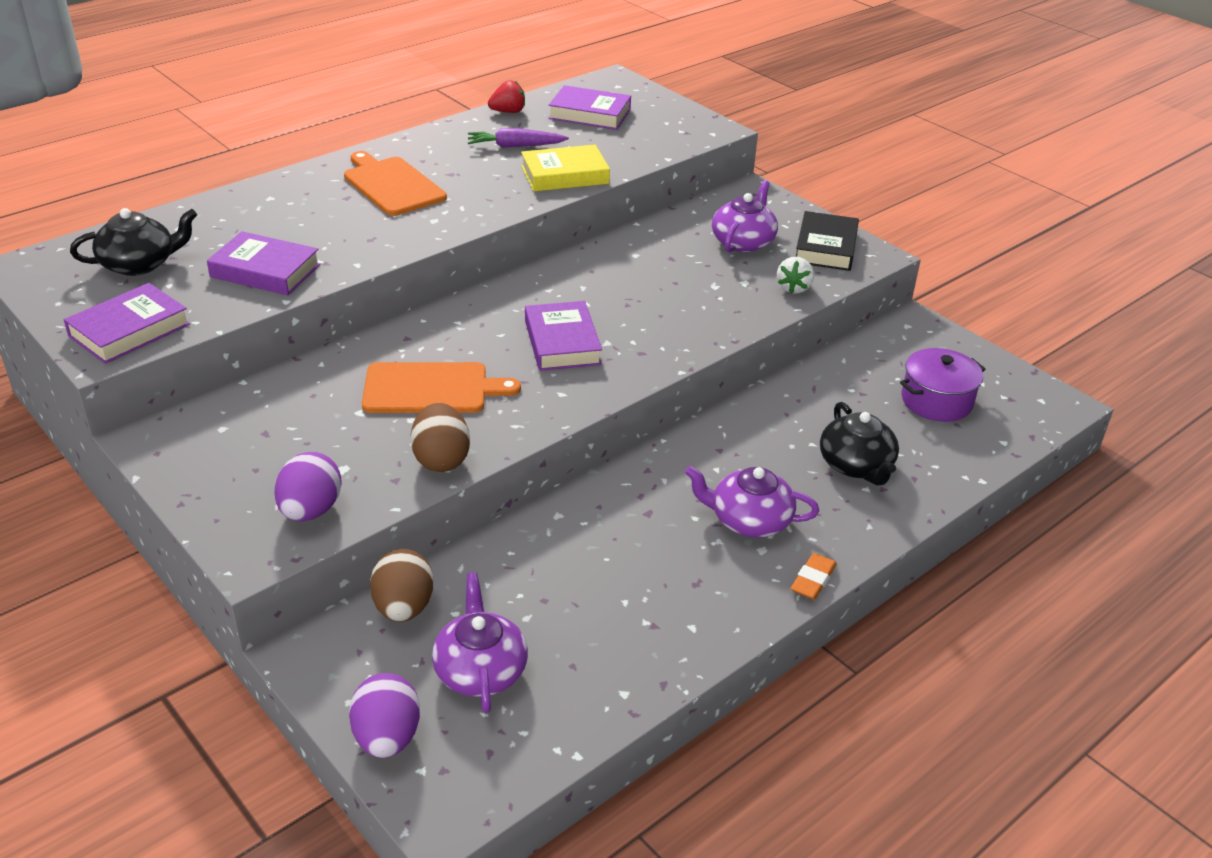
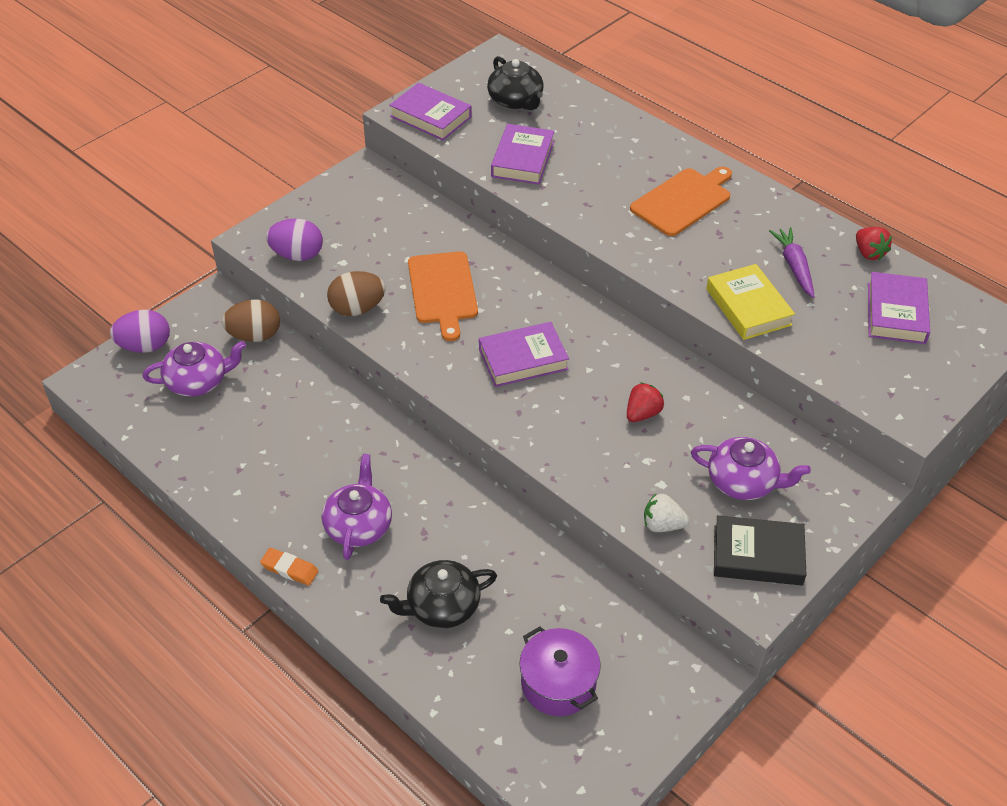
camera: 85 degrees right, 10 degrees up
none -> red strawberry [627,382,664,422]

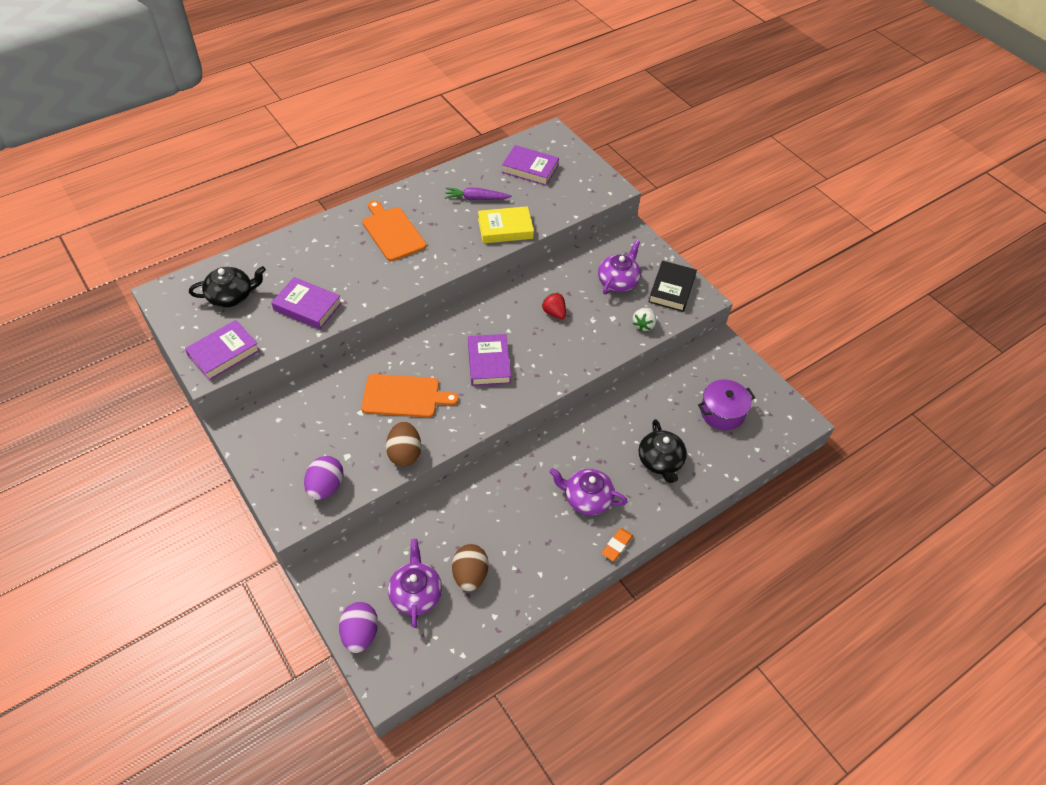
camera: 80 degrees left, 5 degrees up
brown egg [222,299,280,342] -> brown egg moved to [452,544,489,591]
red strawberry [856,227,892,260] -> none

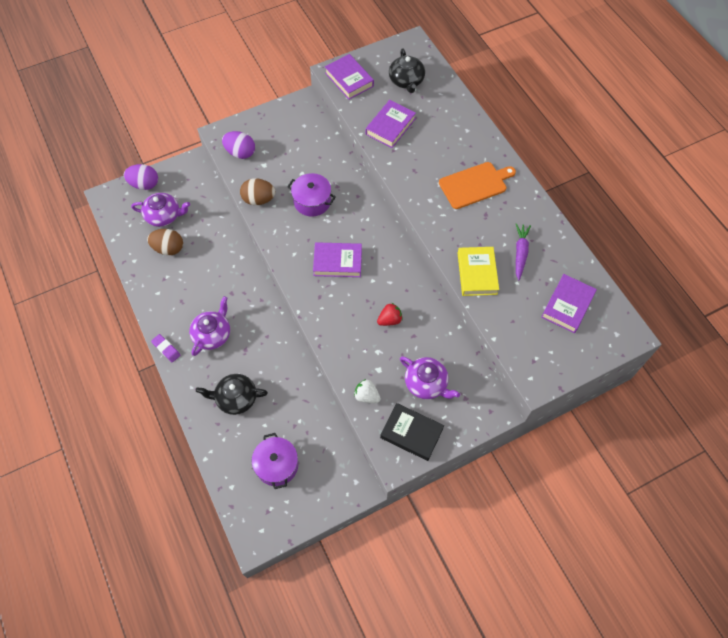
camera: 100 degrees right, 10 degrees up
orange cutting board [361,374,459,418] -> purple pot [287,173,336,216]
orange eraser [601,528,633,561] -> purple eraser [151,334,180,362]

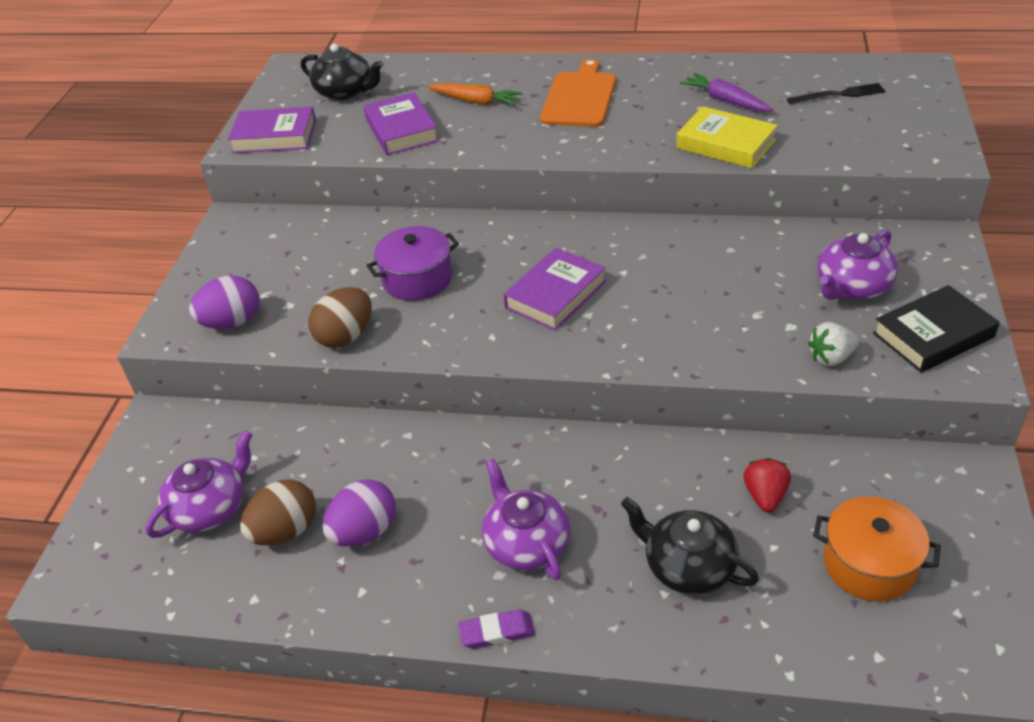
camera: 50 degrees left, 20 degrees down
purple egg [124,164,158,190] -> purple egg moved to [322,479,396,547]
black teapot [196,374,268,415] -> black teapot turned 90 degrees clockwise [621,497,759,595]
purple pot [252,433,298,489] -> orange pot [813,497,941,601]
red strawberry [377,303,403,326] -> red strawberry moved to [744,458,791,512]
purple teapot [400,356,460,399] -> purple teapot turned 150 degrees clockwise [817,230,898,300]
purple book [541,274,597,333] -> black fork [787,83,885,104]
none -> orange carrot [428,83,523,106]

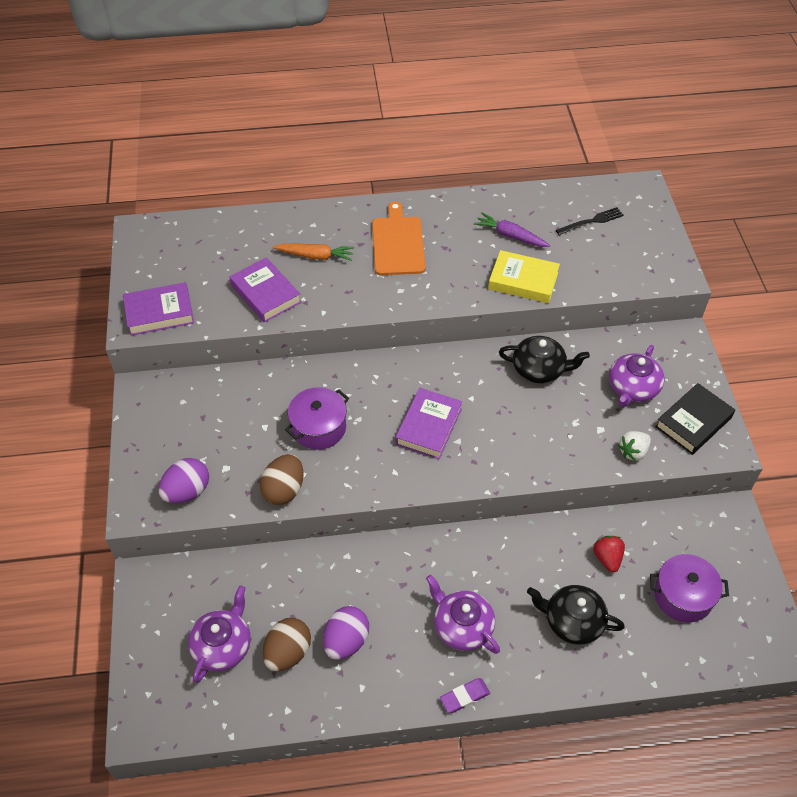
camera: 20 degrees left, 10 degrees up
black teapot [301,44,384,100] -> black teapot moved to [499,336,590,383]
orange pot [813,497,941,601] -> purple pot [650,554,729,622]

